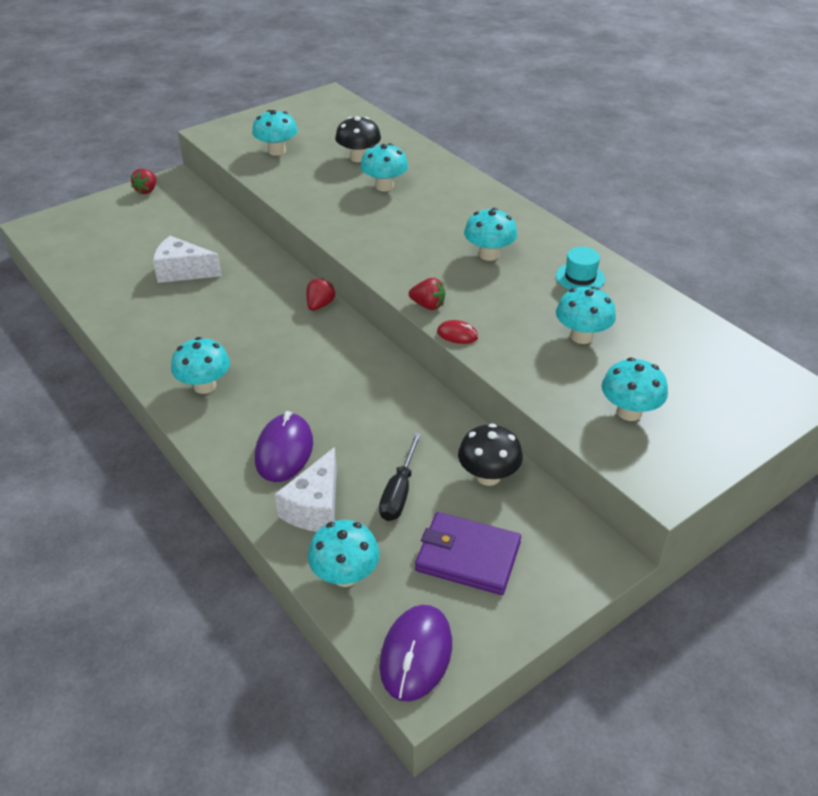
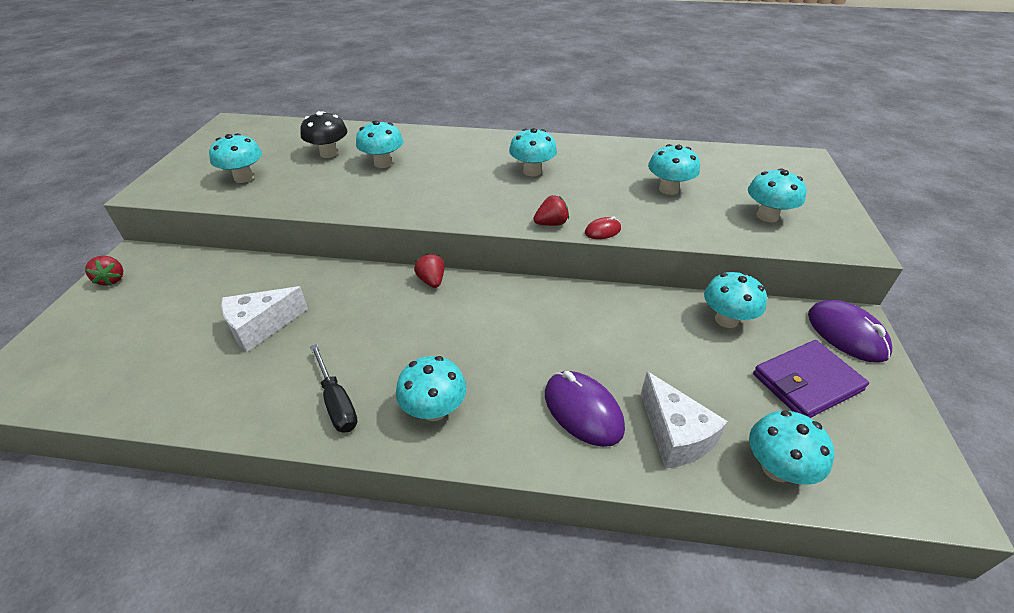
camera: 45 degrees left, 0 degrees up
black screwdriver [379,432,422,521] -> black screwdriver moved to [310,344,358,433]
purple mouse [379,605,452,702] -> purple mouse moved to [808,300,892,363]
black mushroom [458,423,523,486] -> turquoise mushroom [704,272,767,328]
turquoise hat [556,247,605,290] -> none

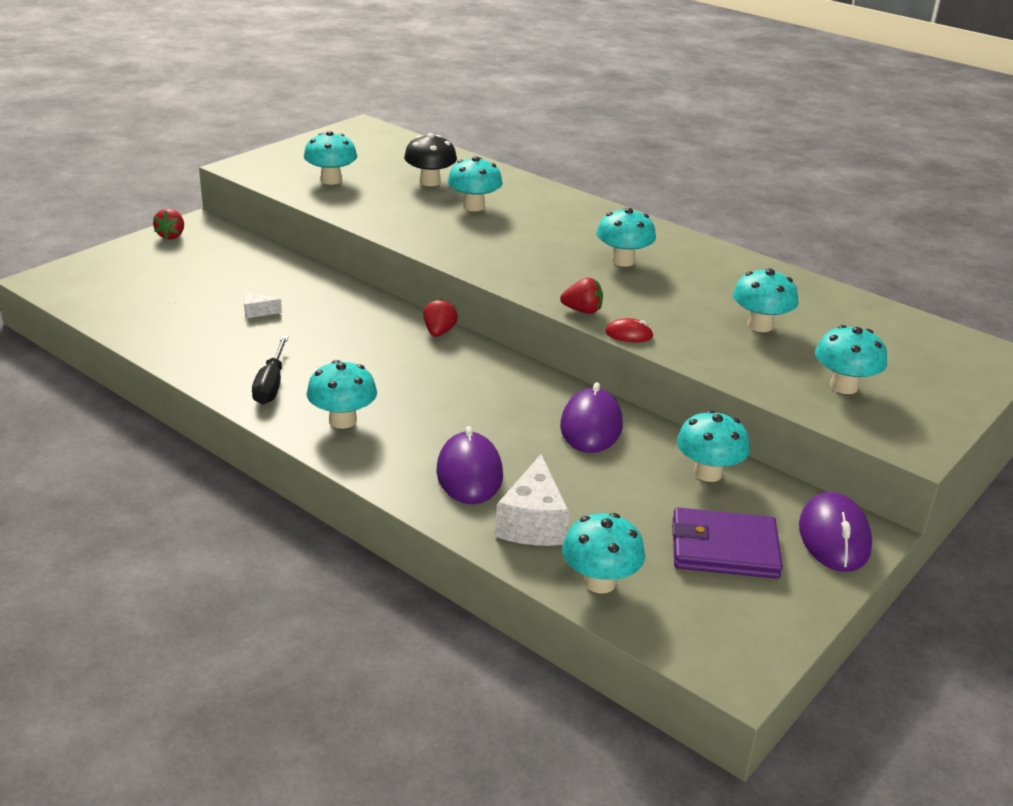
camera: 30 degrees right, 10 degrees down
white cheese [221,286,308,352] -> white cheese [244,293,282,318], size x0.48
none -> purple mouse [560,382,623,453]

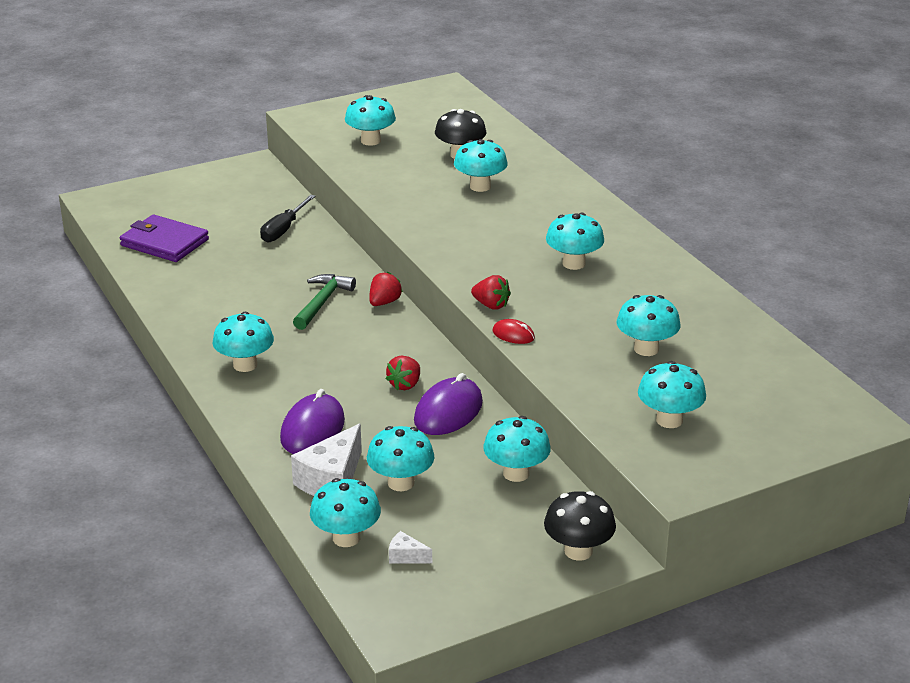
camera: 25 degrees right, 0 degrees up
red strawberry [153,208,184,239] -> red strawberry moved to [386,356,420,390]
white cheese [244,293,282,318] -> white cheese moved to [389,531,432,564]
black screwdriver [252,336,289,404] -> black screwdriver moved to [260,195,315,242]
purple wallet [672,507,783,579] -> purple wallet moved to [120,214,209,262]
purple mouse [799,492,872,572] -> black mushroom [544,491,616,561]
none -> green hammer [293,274,356,330]
none -> turquoise mushroom [367,426,435,491]

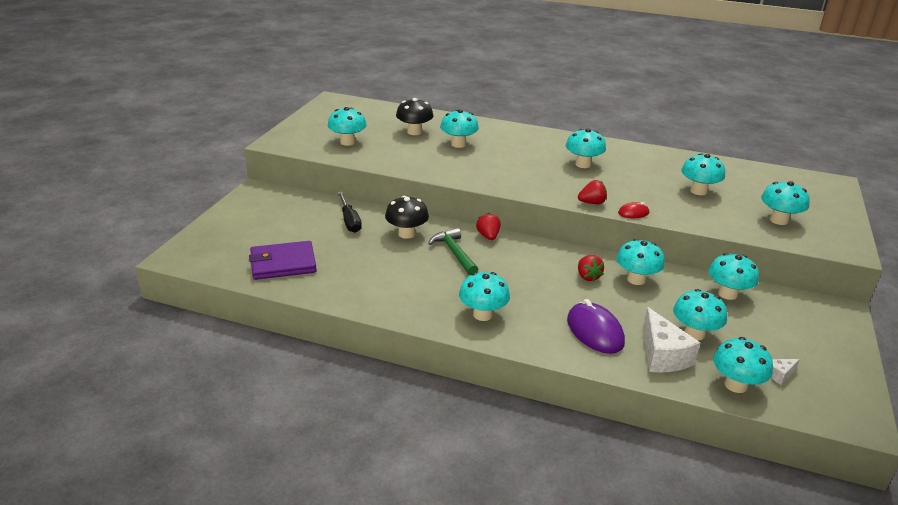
camera: 45 degrees left, 0 degrees up
purple mouse [414,373,483,435] -> turquoise mushroom [616,239,665,285]
black mushroom [544,491,616,561] -> black mushroom moved to [385,196,429,239]

